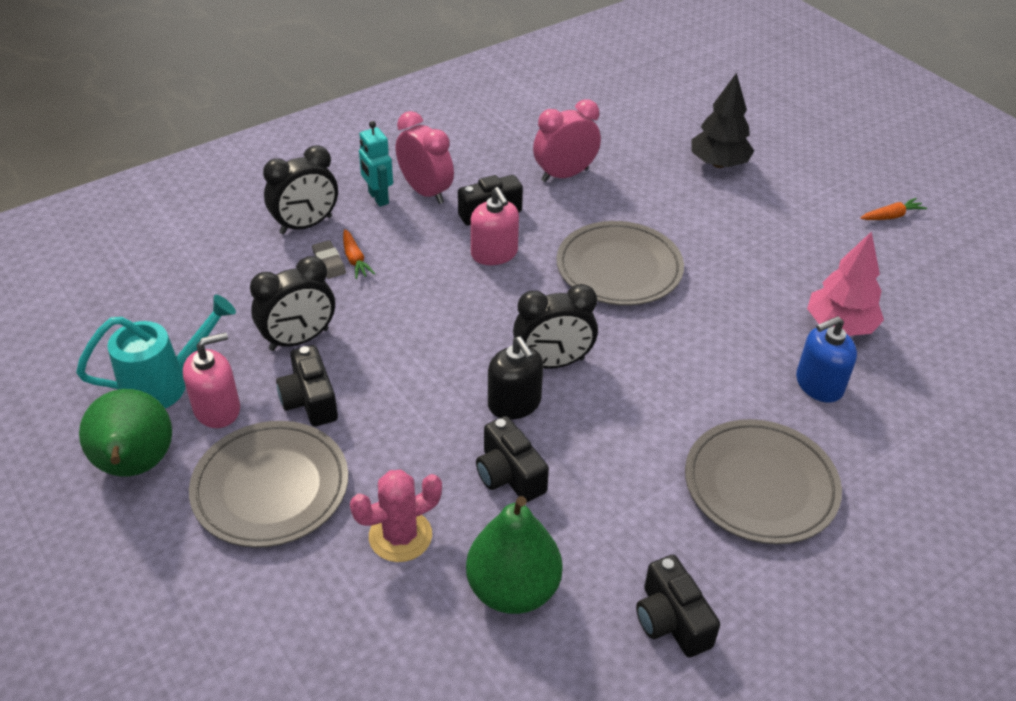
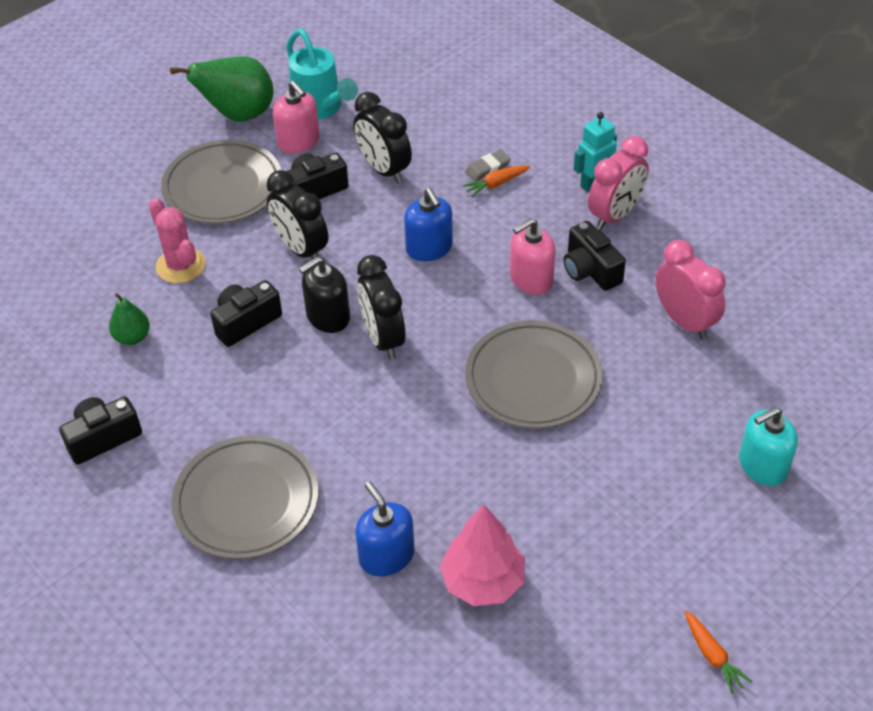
camera: 85 degrees right, 5 degrees up
black clock [263,145,338,234] -> black clock moved to [267,170,328,259]
green pear [466,496,562,614] -> green pear [109,293,150,345], size x0.53
black tree [691,73,754,168] -> turquoise soap dispenser [739,407,798,486]
none -> blue soap dispenser [404,188,453,261]

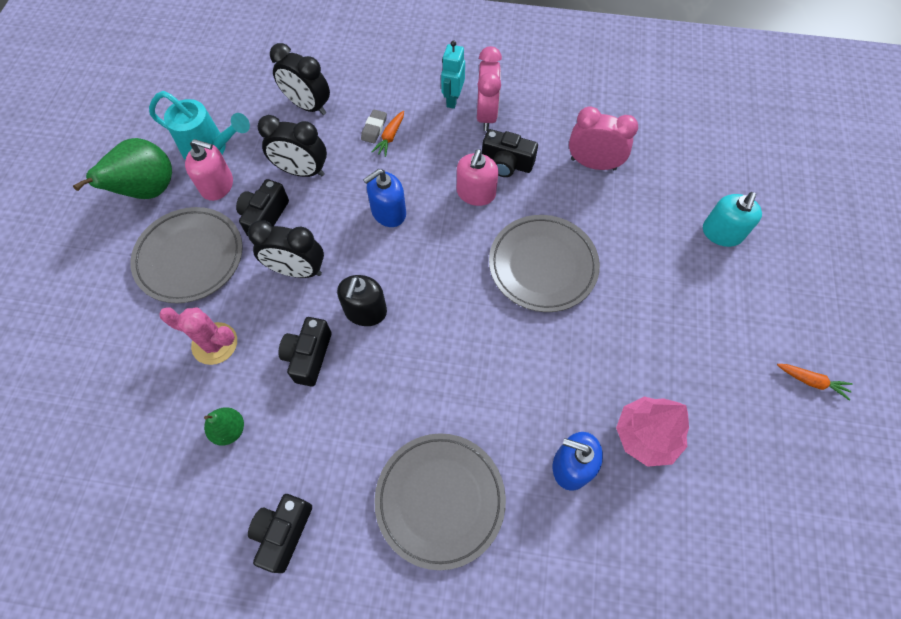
camera: 40 degrees left, 15 degrees up
black clock [357,255,405,359] -> black clock moved to [270,43,330,115]
blue soap dispenser [404,188,453,261] -> blue soap dispenser turned 120 degrees clockwise [363,169,406,227]

